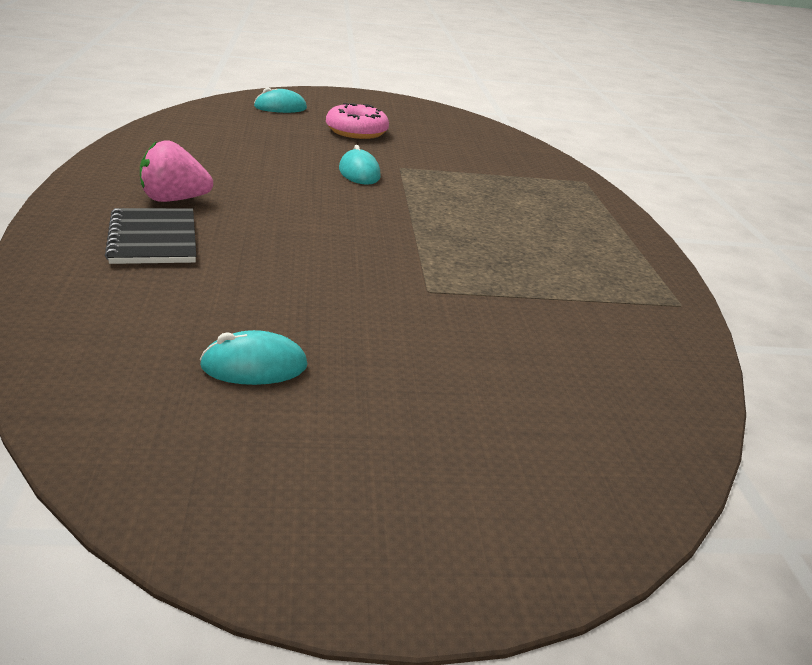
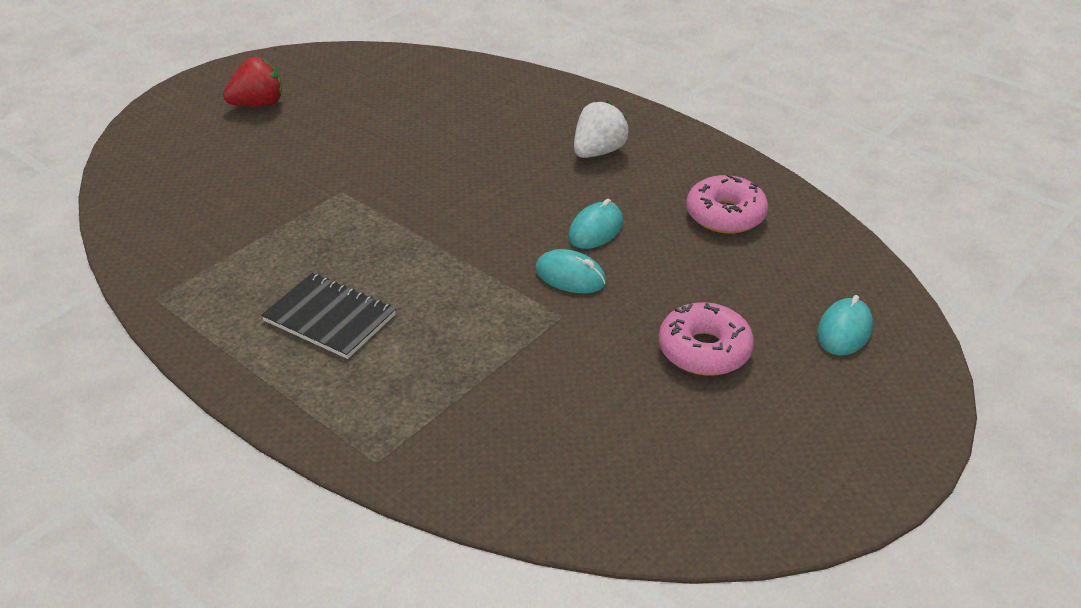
camera: 140 degrees right, 10 degrees up
black notebook [105,208,196,264] -> black notebook moved to [261,273,396,359]
pink strawberry [140,140,213,202] -> white strawberry [574,101,629,158]
turquoise mouse [200,330,307,385] -> turquoise mouse moved to [568,199,623,249]
none -> red strawberry [223,57,282,107]
none -> pink donut [686,174,768,234]

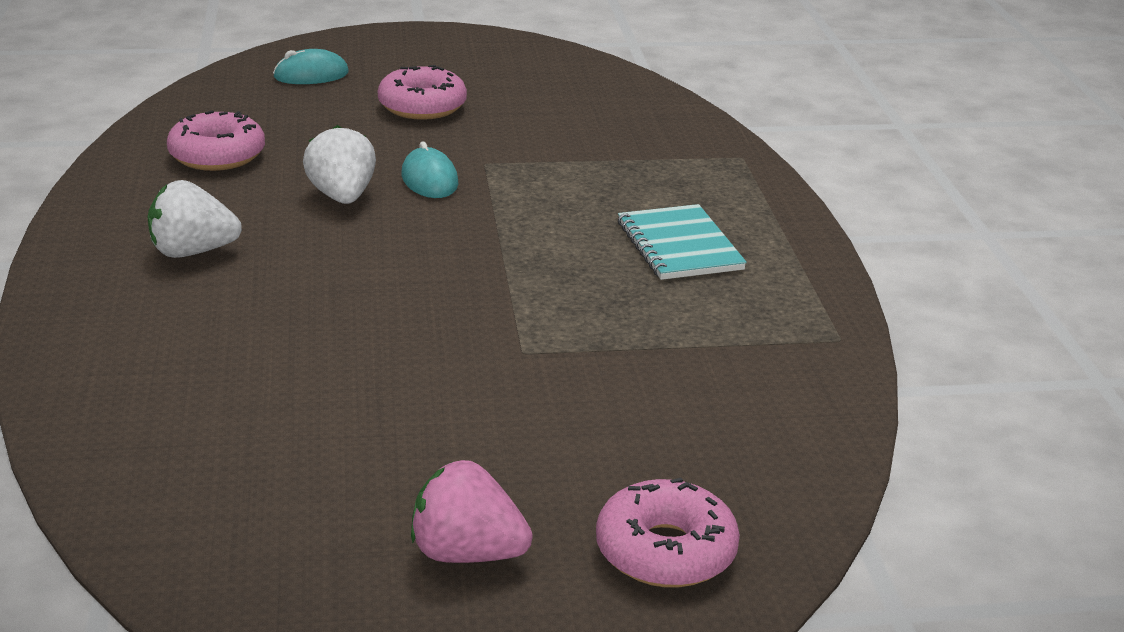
camera: 140 degrees left, 10 degrees down
red strawberry [223,57,282,107] -> pink strawberry [411,460,533,563]
black notebook [261,273,396,359] -> turquoise notebook [618,204,747,280]
turquoise mouse [568,199,623,249] -> white strawberry [303,125,376,204]
none -> pink donut [596,478,740,588]

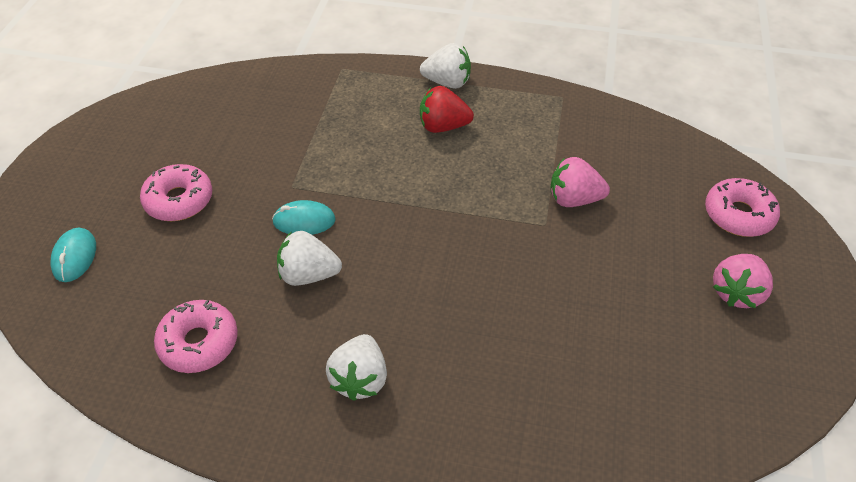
camera: 70 degrees left, 20 degrees up
turquoise notebook [618,204,747,280] -> red strawberry [420,86,474,133]
none -> white strawberry [420,43,471,89]
none -> pink strawberry [551,157,610,207]

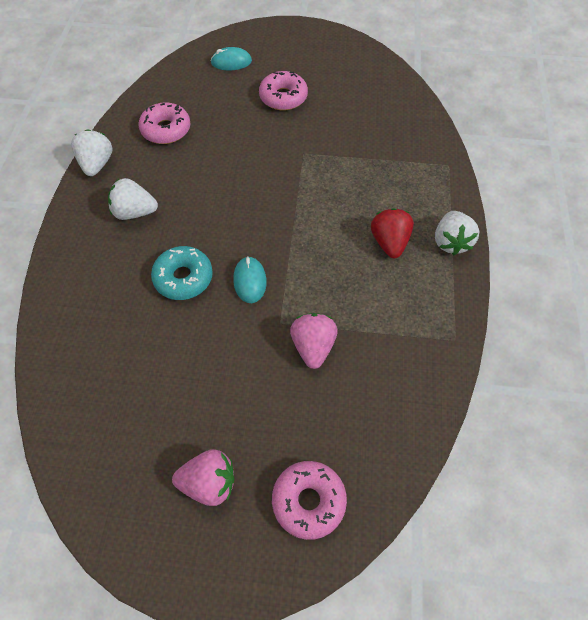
camera: 85 degrees right, 10 degrees up
turquoise mouse [272,200,336,235] -> turquoise mouse moved to [233,256,267,303]
white strawberry [277,231,342,286] -> white strawberry moved to [71,129,113,176]
pink strawberry [713,254,773,308] -> pink strawberry turned 150 degrees clockwise [172,449,234,506]
none -> turquoise donut [151,246,213,300]

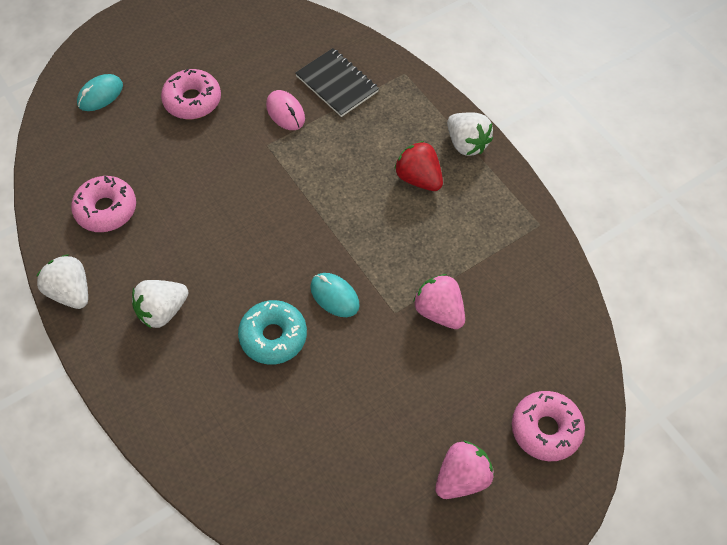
camera: 40 degrees left, 0 degrees up
none -> pink mouse [266,90,305,130]
none -> black notebook [295,48,379,117]

